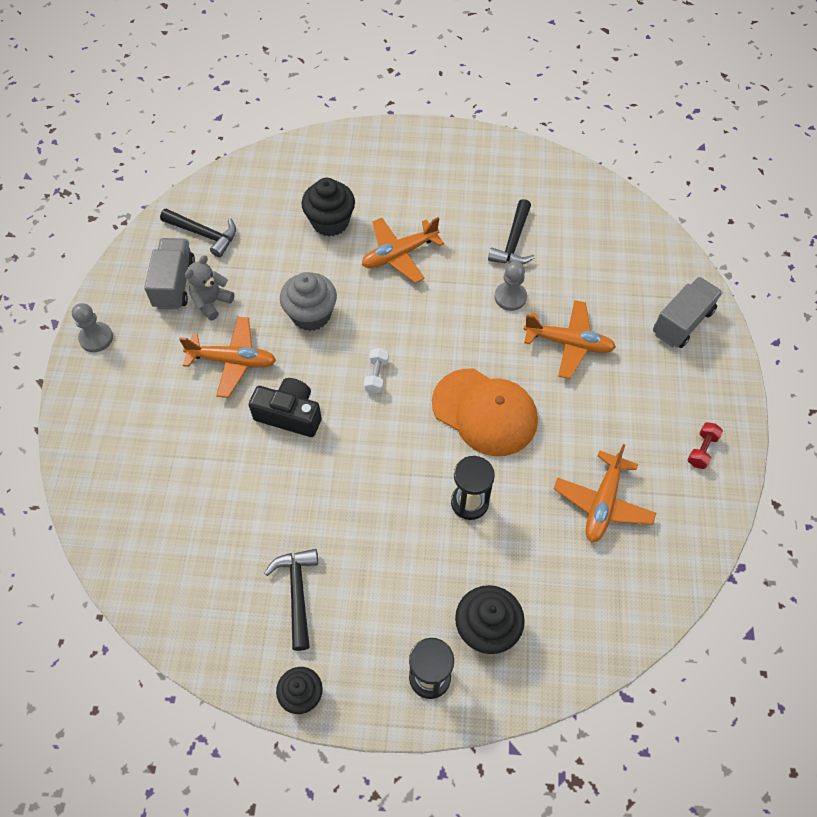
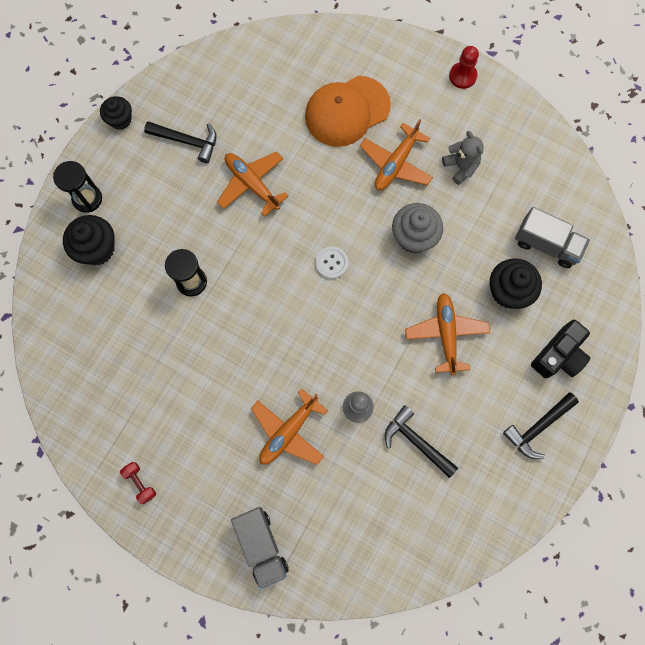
camera: 115 degrees right, 15 degrees up
grey pawn [72,303,113,352] -> red pawn [449,46,479,89]
grey truck [144,238,195,310] -> grey truck moved to [515,207,590,268]
black hammer [160,209,236,258] -> black hammer moved to [503,392,579,459]
black camera [249,378,322,437] -> black camera moved to [531,320,590,378]
white dumbbell [364,348,389,394] -> white button [316,246,348,279]
orange cap [432,369,538,456] -> orange cap moved to [305,76,391,147]
orange plane [554,444,656,542] -> orange plane moved to [217,152,289,216]

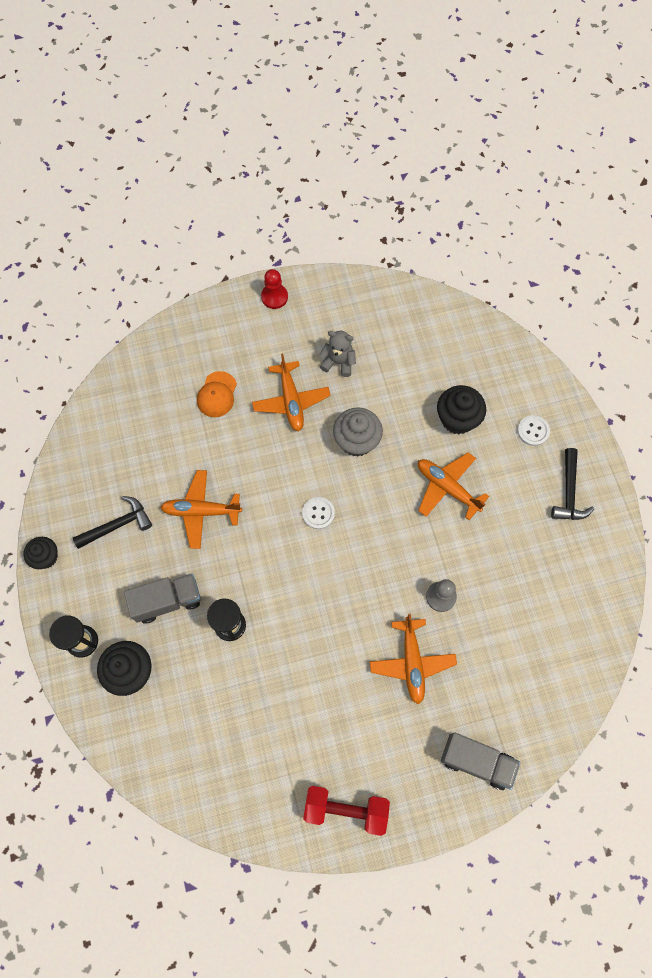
camera: 45 degrees left, 5 degrees down
red dumbbell [120,462,156,504] -> red dumbbell [303,786,390,836], size x1.95
orange cap [305,76,391,147] -> orange cap [197,371,237,417], size x0.56
black hammer [385,405,458,478] -> none
grey truck [515,207,590,268] -> grey truck moved to [124,573,201,623]
black camera [531,320,590,378] -> white button [517,415,550,446]

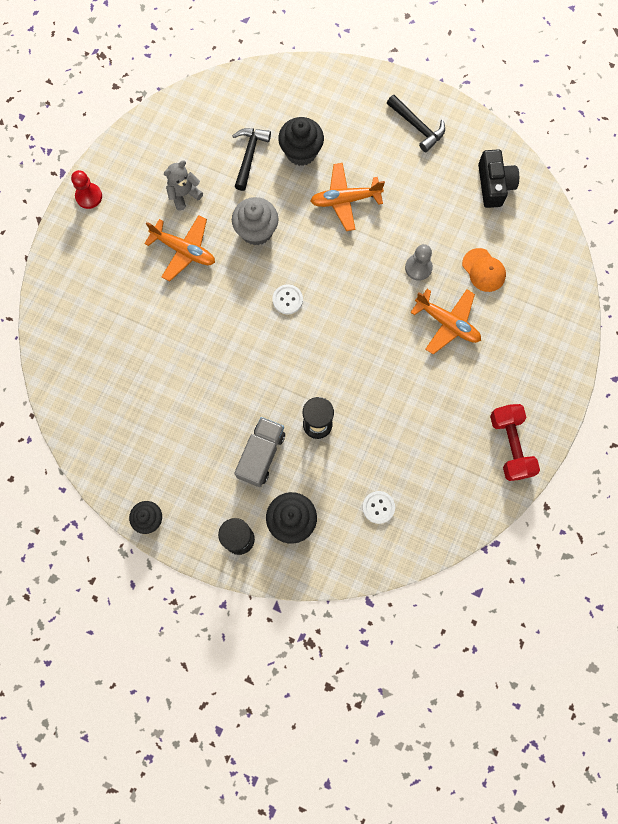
camera: 50 degrees left, 5 degrees up
black hammer [73,496,152,549] -> black hammer moved to [232,128,271,191]
orange plane [160,470,242,549] -> none
orange cap [197,371,237,417] -> orange cap moved to [462,248,506,292]
red dumbbell [303,786,390,836] -> red dumbbell turned 60 degrees counterclockwise [490,404,540,481]
grey truck [441,732,521,790] -> none
white button [517,415,550,446] -> white button moved to [363,491,395,524]
none -> black camera [478,149,519,208]

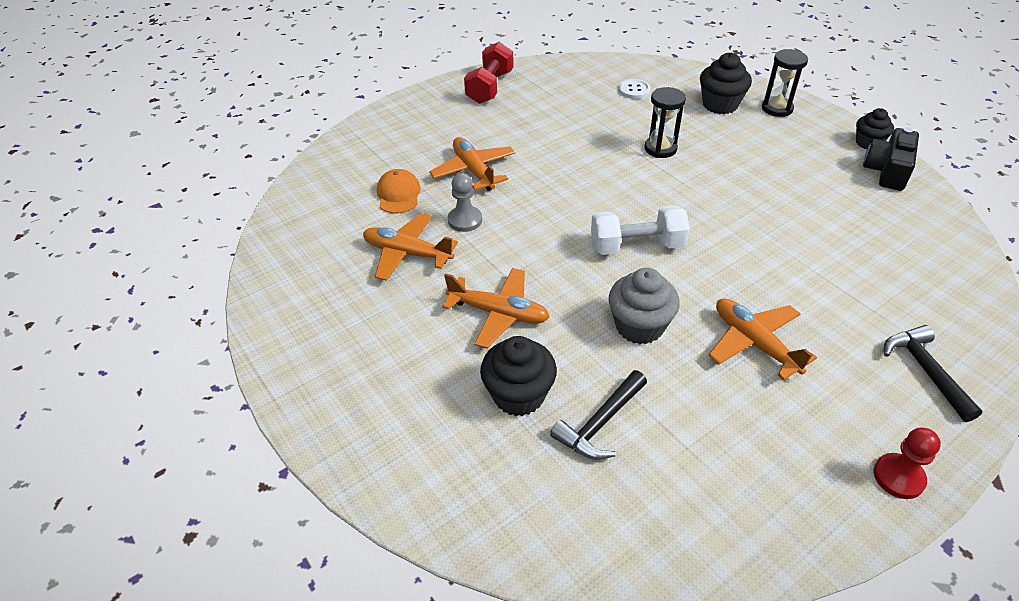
camera: 150 degrees left, 30 degrees down
grey teddy bear [164,160,203,211] -> none
grey truck [234,417,285,487] -> none
white button [273,284,303,314] -> white dumbbell [591,205,690,255]
black hammer [387,95,445,152] -> black hammer moved to [884,325,983,422]
black camera [478,149,519,208] -> black camera moved to [863,127,919,191]
none -> orange plane [363,213,458,281]

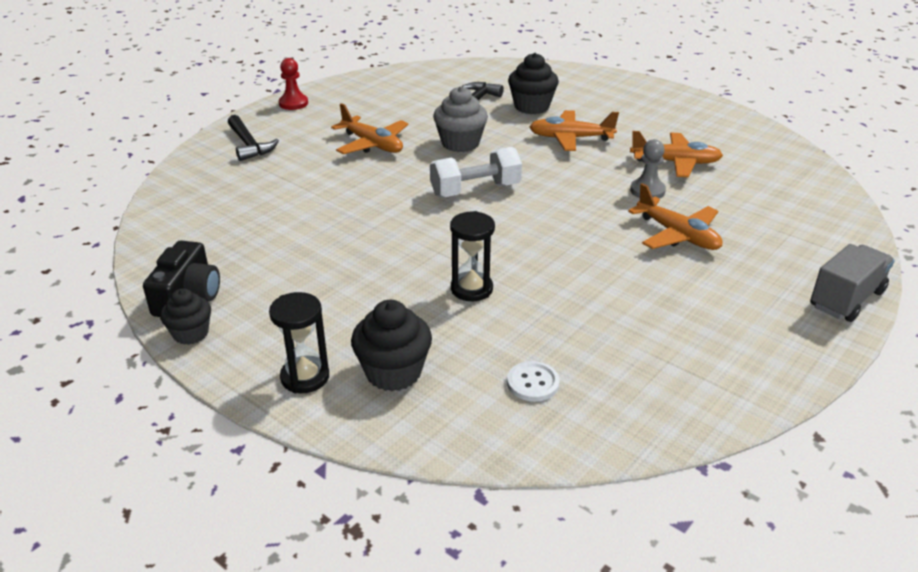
camera: 165 degrees right, 10 degrees down
orange cap [377,169,421,213] -> none
red dumbbell [464,42,514,104] -> none
none -> grey truck [810,244,895,322]

